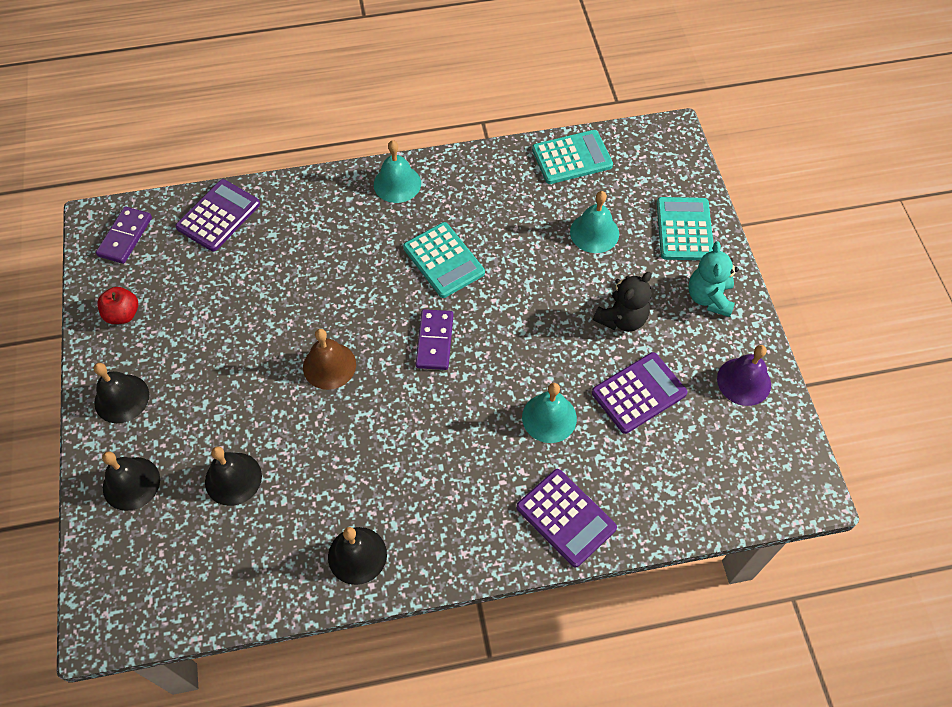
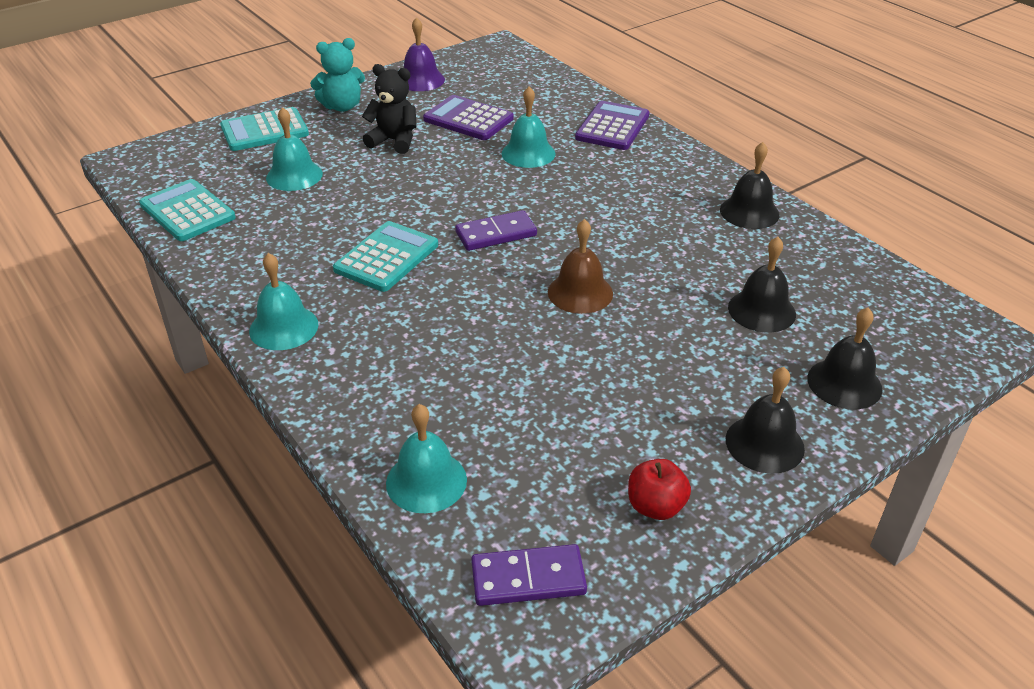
camera: 115 degrees left, 20 degrees down
purple calculator [175,179,260,251] -> turquoise bell [386,404,467,513]

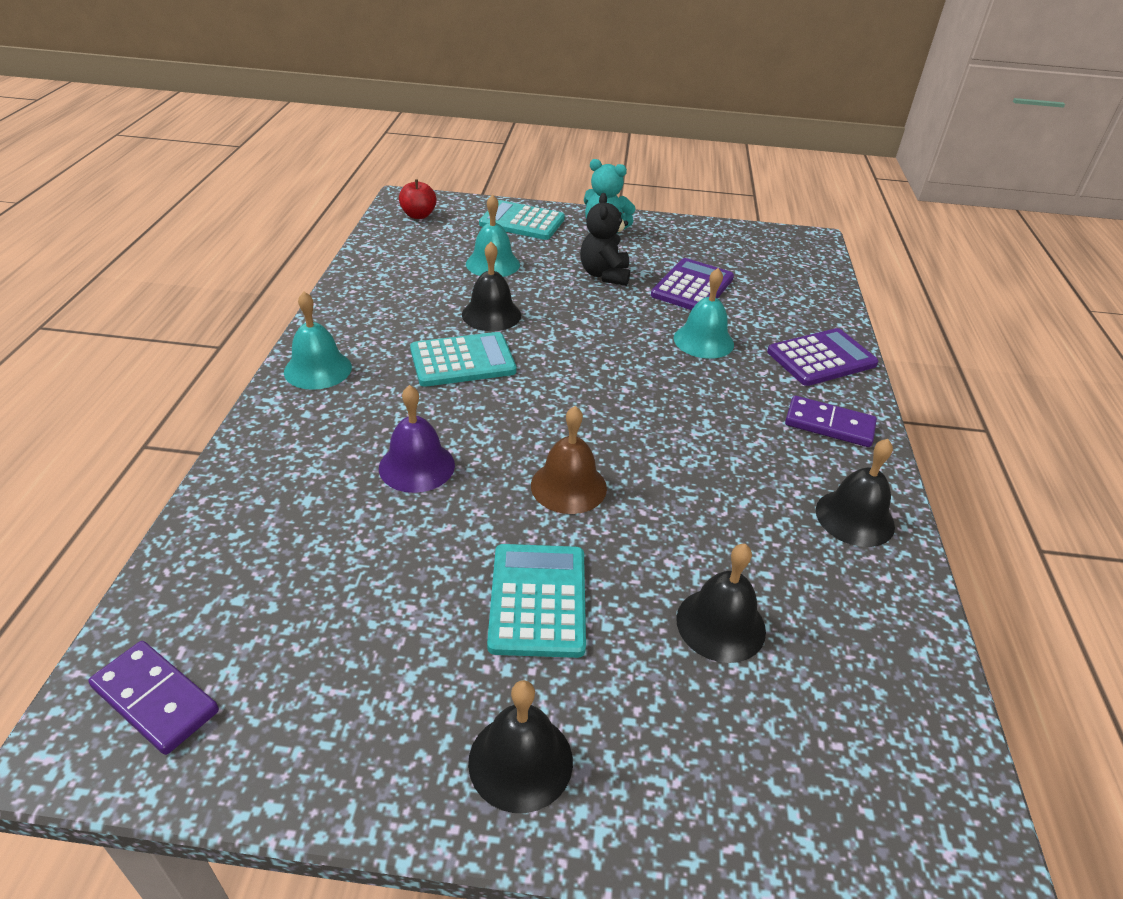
camera: 40 degrees right, 0 degrees up
turquoise calculator [139,179,236,241] -> turquoise calculator moved to [487,544,586,658]
black teddy bear [362,64,417,154] -> black teddy bear turned 150 degrees counterclockwise [580,193,630,286]
turquoise bell [386,404,467,513] -> none
purple bell [404,17,445,91] -> purple bell moved to [379,385,455,493]
purple calculator [423,95,514,140] -> purple calculator turned 45 degrees clockwise [651,258,734,310]
purple domino [455,210,537,251] -> purple domino moved to [785,396,877,447]
red apple [628,459,691,520] -> red apple moved to [399,179,437,219]
black bell [807,307,883,409] -> black bell moved to [462,242,521,331]

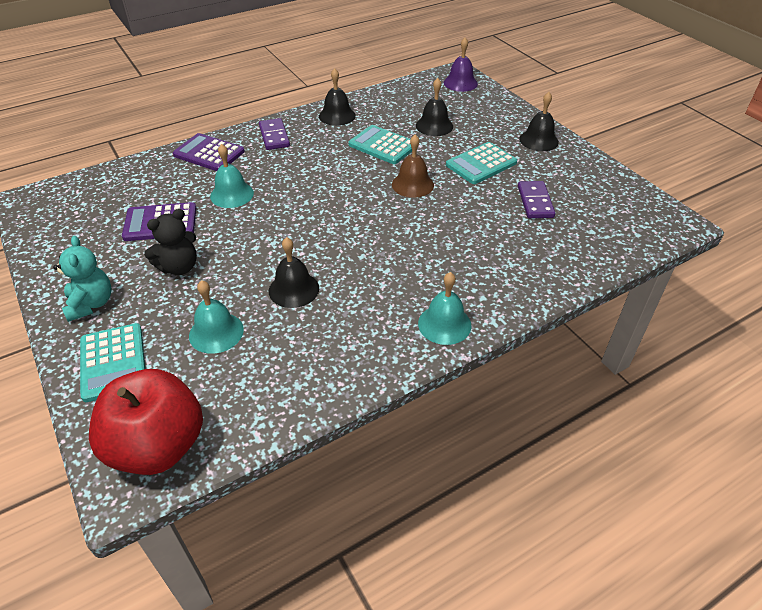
camera: 125 degrees left, 5 degrees up
purple domino [88,641,219,755] -> purple domino moved to [518,181,555,218]
purple bell [379,385,455,493] -> purple bell moved to [444,37,478,92]
red apple [399,179,437,219] -> red apple [89,369,203,475], size x2.18
turquoise calculator [410,332,516,387] -> turquoise calculator moved to [348,125,412,164]

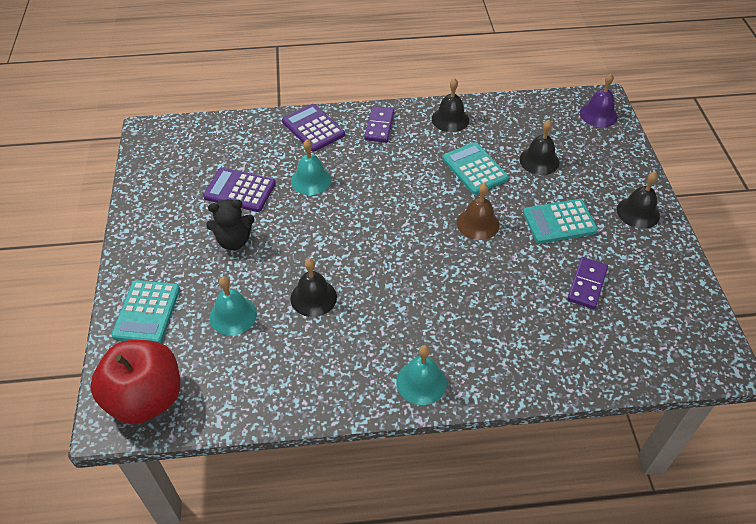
camera: 25 degrees right, 5 degrees up
turquoise teddy bear [53,236,112,322] -> none

